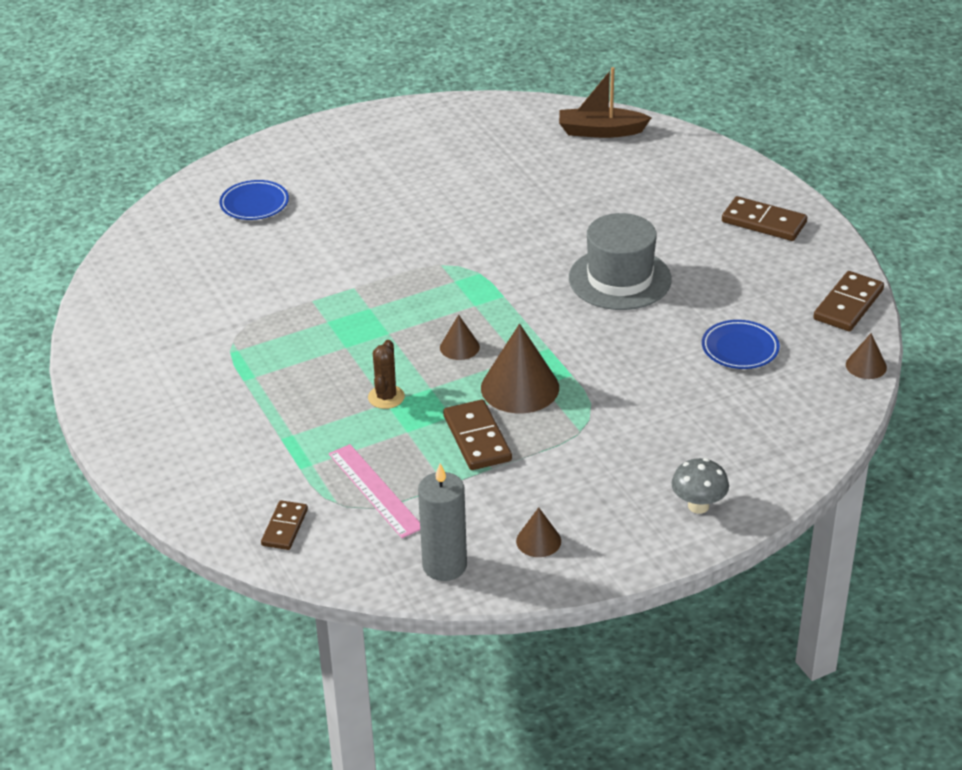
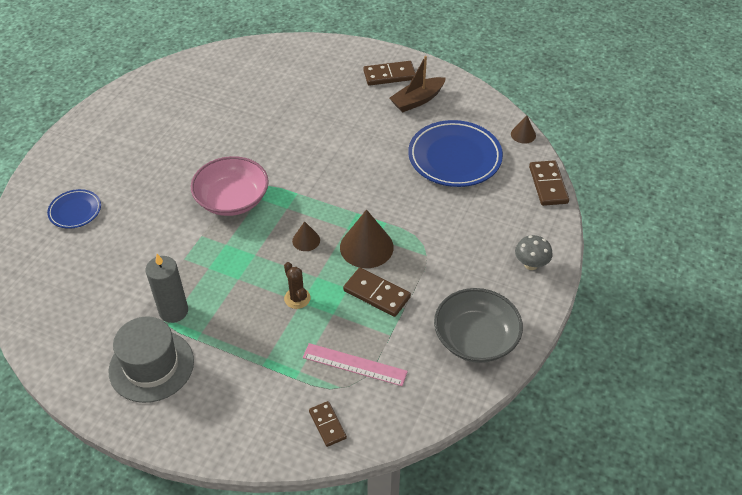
camera: 40 degrees left, 10 degrees up
grey candle [418,464,467,581] -> grey candle moved to [146,254,188,323]
brown cone [516,507,561,557] -> grey bowl [434,288,523,363]
brown boat [559,67,652,138] -> brown boat moved to [390,56,446,112]
grey hat [569,213,672,310] -> grey hat moved to [108,317,194,403]
blue plate [702,320,780,369] -> blue plate [408,120,503,187], size x1.89
brown domino [813,271,884,331] -> brown domino moved to [529,160,569,206]
none -> pink bowl [191,156,269,216]

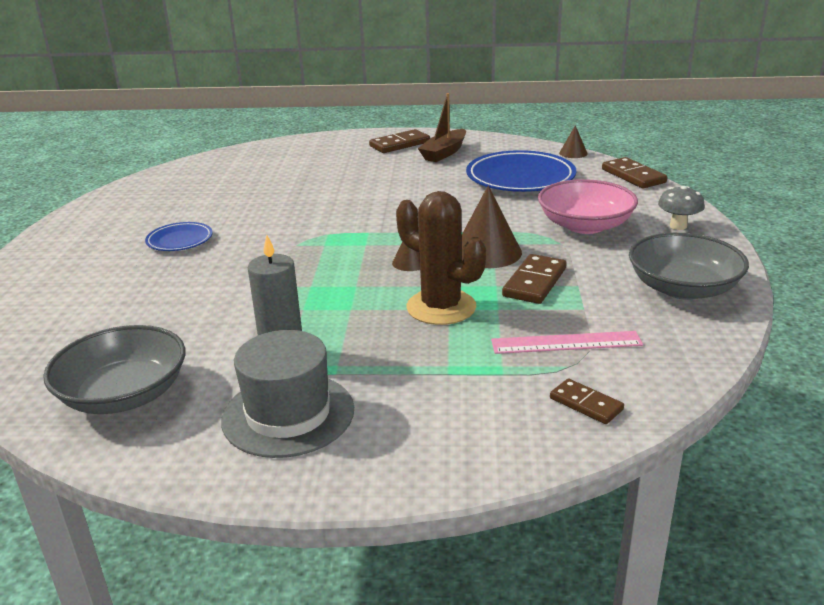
camera: 20 degrees left, 20 degrees down
blue plate [47,189,101,229] -> blue plate moved to [145,222,213,251]
pink bowl [191,156,269,216] -> pink bowl moved to [538,179,638,234]
brown cactus [284,262,311,309] -> brown cactus [396,191,486,325], size x1.93
brown domino [343,268,411,317] -> brown domino turned 75 degrees counterclockwise [502,254,567,304]
none -> grey bowl [43,325,185,414]

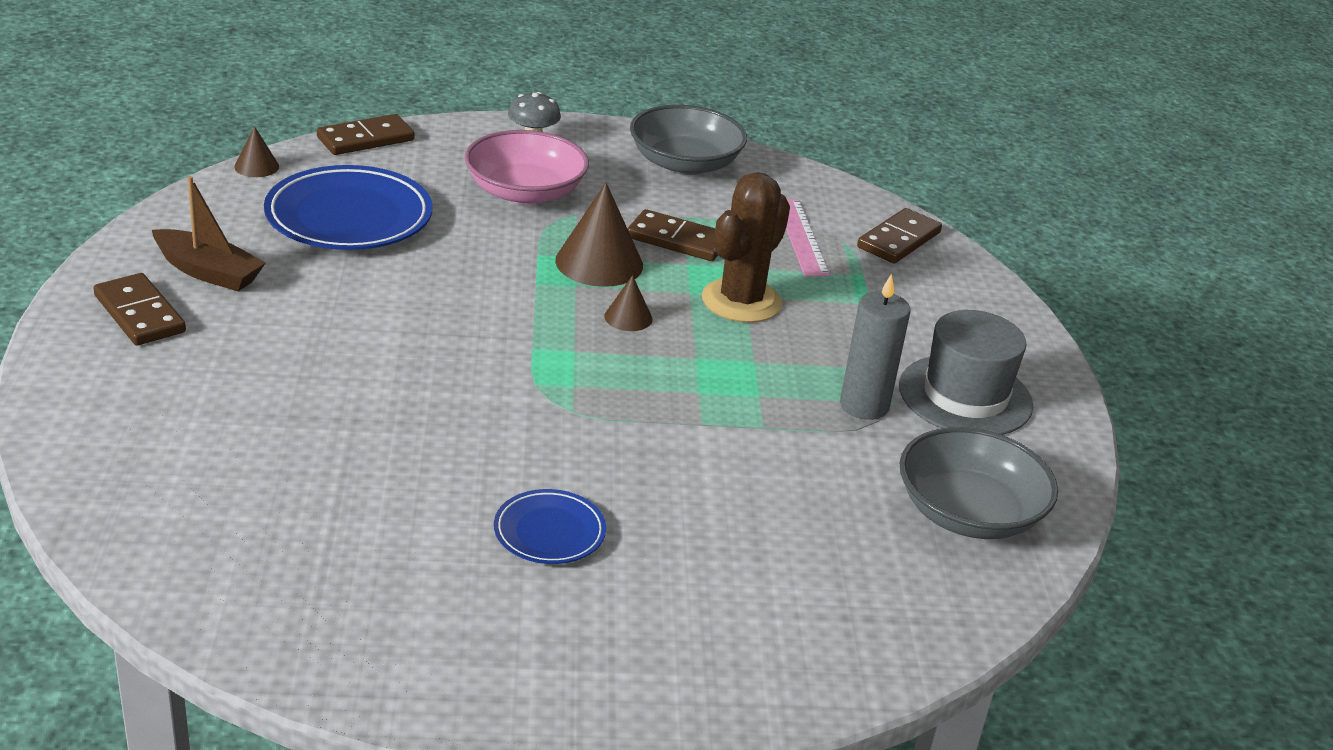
camera: 100 degrees left, 5 degrees up
brown domino [550,379,624,424] -> brown domino [857,208,942,263], size x1.55

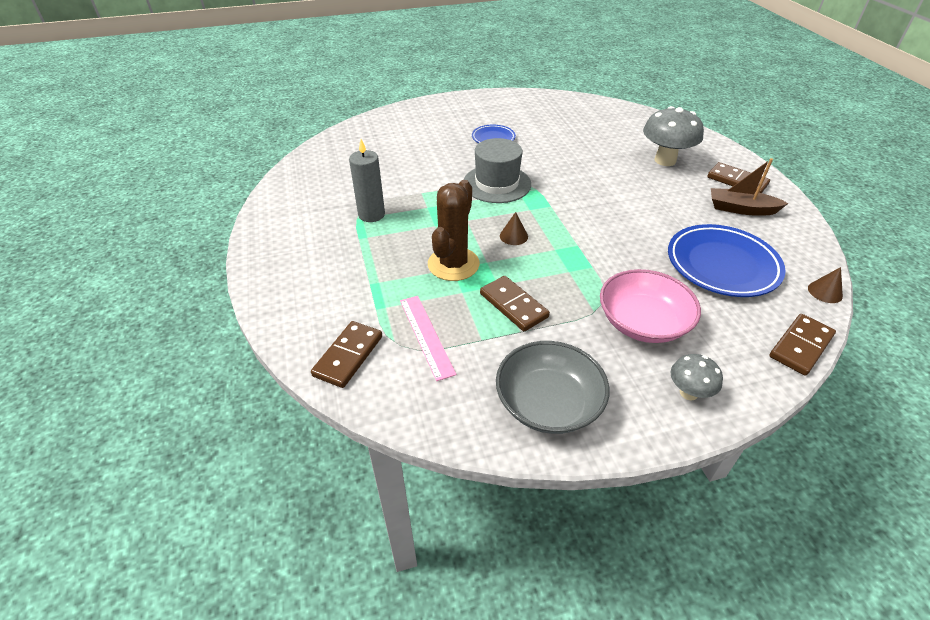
camera: 170 degrees right, 10 degrees up
brown cone [555,183,643,287] -> none
brown domino [628,209,718,261] -> brown domino turned 45 degrees clockwise [480,276,550,331]
grey hat [899,310,1033,435] -> grey hat moved to [463,138,531,203]
grey bowl [899,427,1058,539] -> none
none -> grey mushroom [643,106,704,166]

